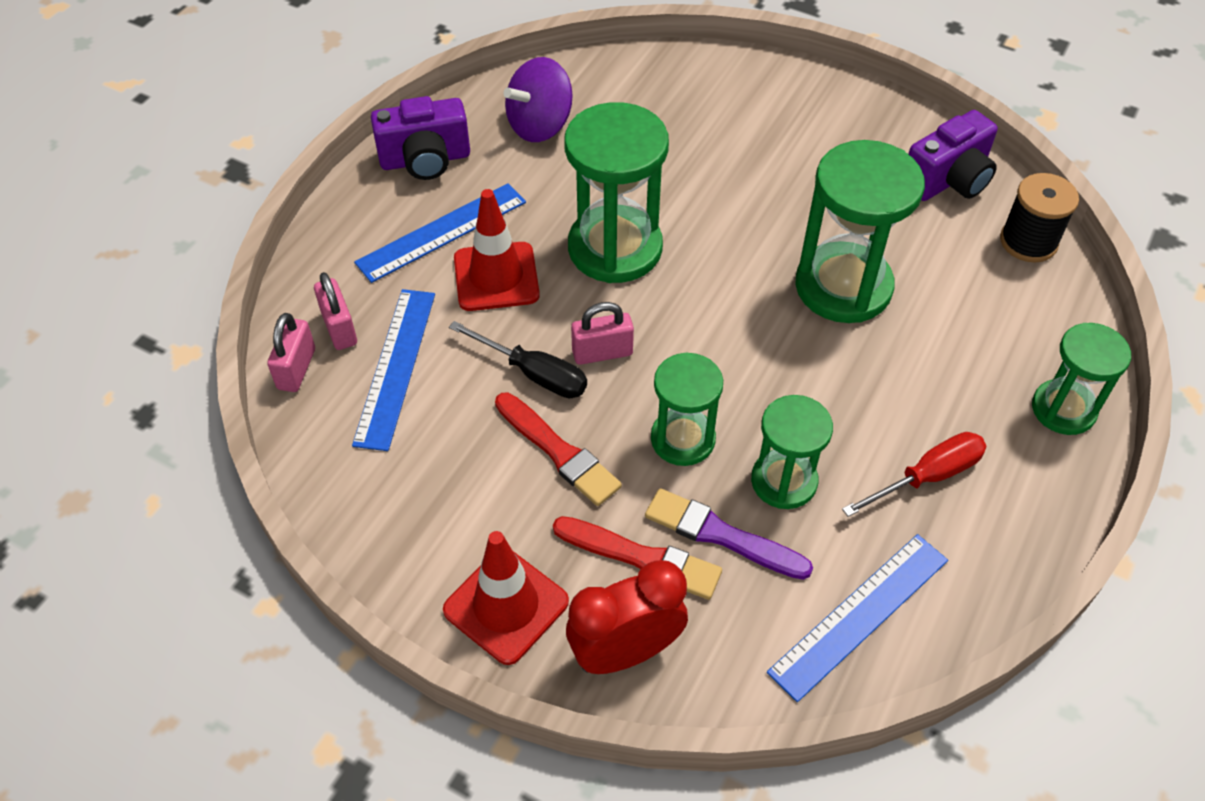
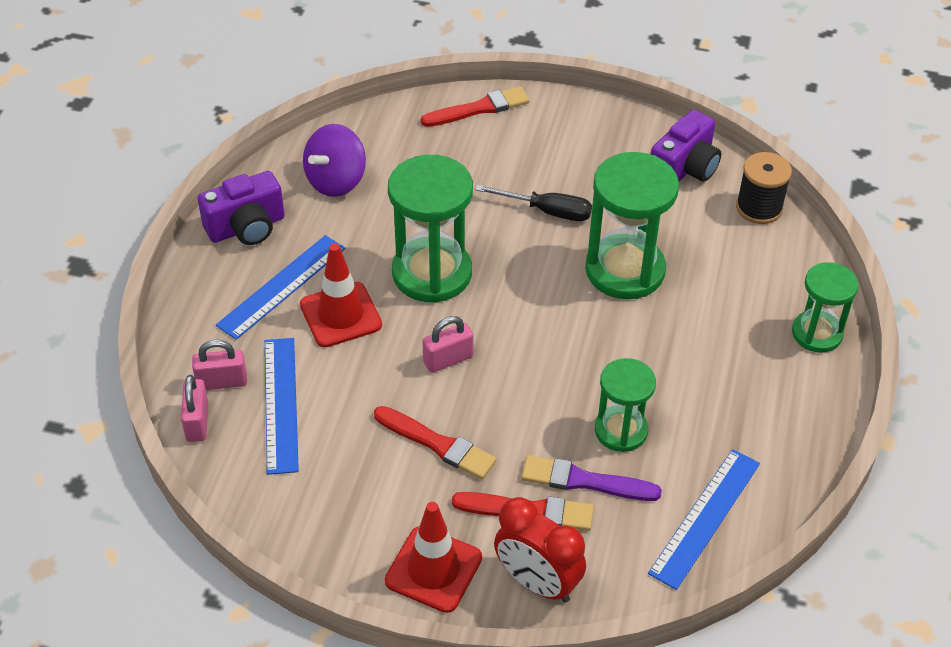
camera: 15 degrees left, 5 degrees down
pink padlock [314,272,357,350] -> pink padlock turned 60 degrees counterclockwise [192,340,247,390]
black screwdriver [449,321,587,398] -> black screwdriver moved to [475,185,592,221]
red clock [566,560,688,674] -> red clock turned 105 degrees counterclockwise [494,497,586,603]
green hourglass [651,352,723,466] -> none
red screwdriver [842,432,987,517] -> none
none -> red brush [421,86,530,127]

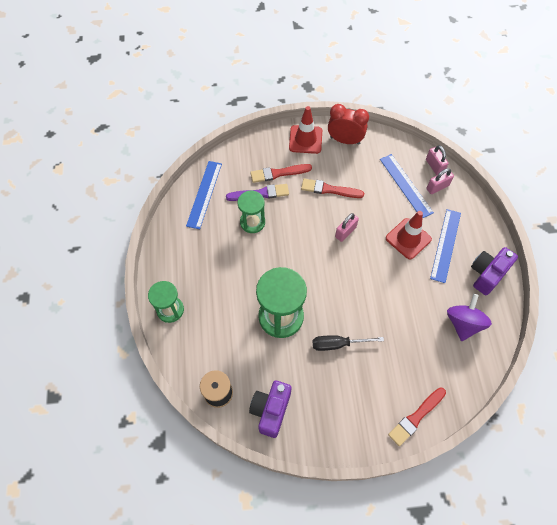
camera: 160 degrees right, 15 degrees up
green hourglass [388,155,473,303] -> none
red clock [494,497,586,603] -> red clock moved to [328,104,369,145]

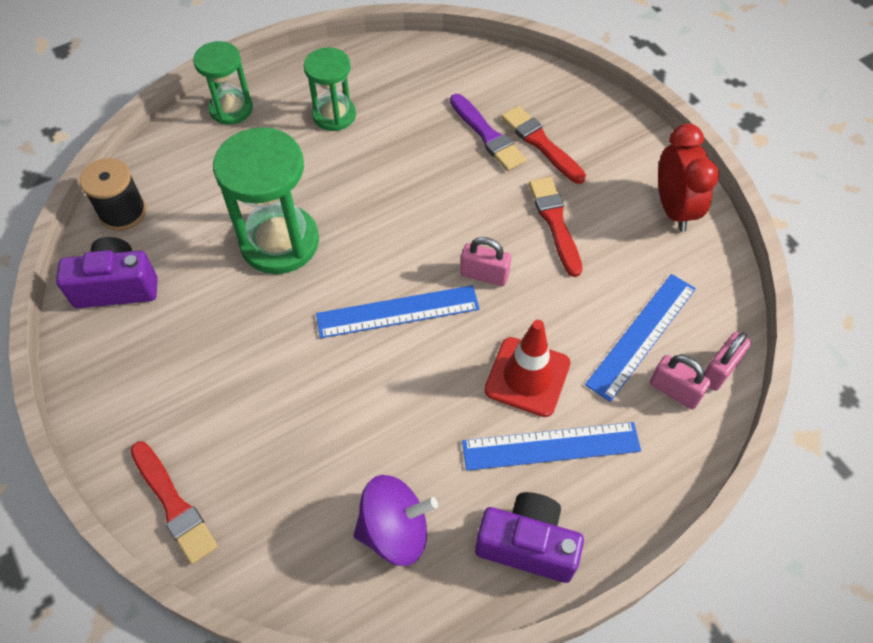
camera: 65 degrees right, 5 degrees down
blue ruler [186,161,222,229] -> blue ruler moved to [316,285,480,338]
green hourglass [238,191,265,233] -> green hourglass moved to [304,47,356,131]
red traffic cone [289,106,322,154] -> none
black screwdriver [313,335,384,351] -> none
red brush [388,387,446,446] -> red brush turned 150 degrees counterclockwise [131,441,218,564]

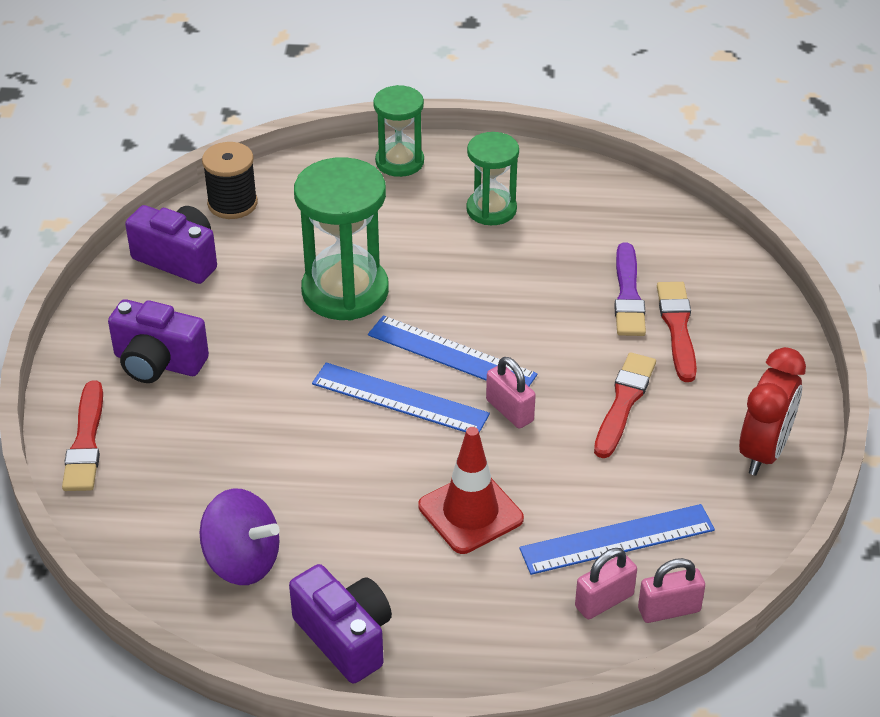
camera: 35 degrees right, 15 degrees down
blue ruler [462,422,641,471] -> blue ruler moved to [368,315,538,386]
pink padlock [650,355,711,410] -> pink padlock turned 75 degrees clockwise [575,548,637,619]
none -> purple camera [108,299,209,383]

